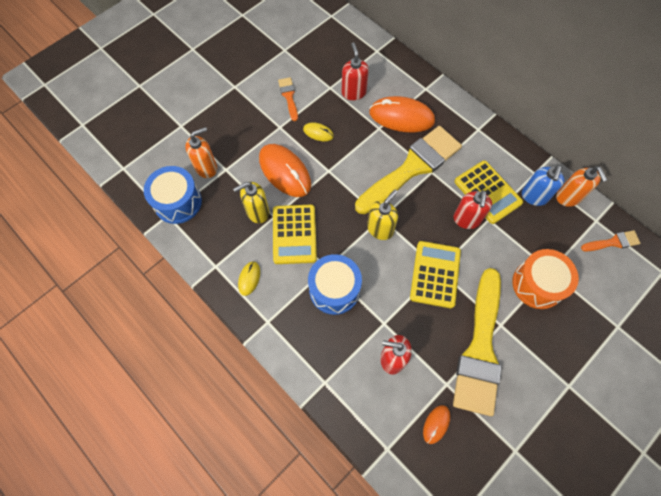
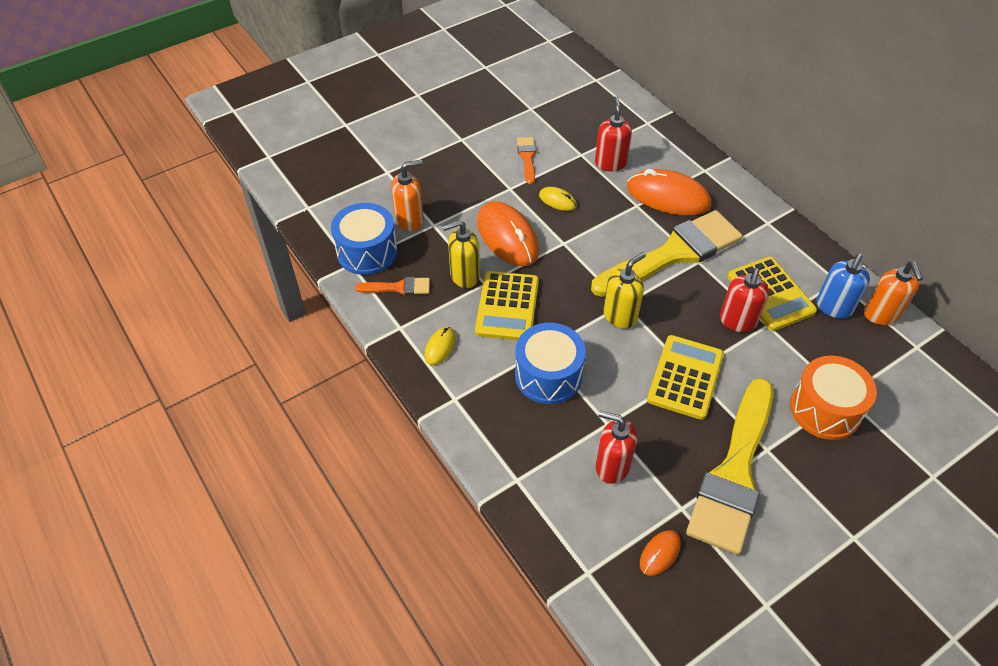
camera: 10 degrees right, 15 degrees down
orange brush [581,230,641,251] -> orange brush moved to [355,277,430,295]

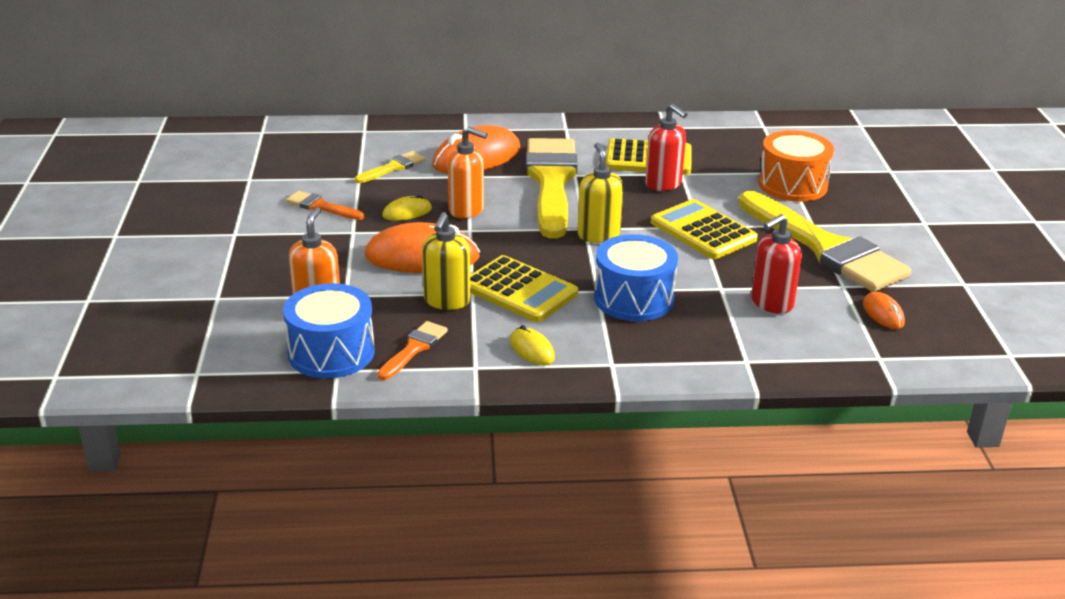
camera: 60 degrees left, 20 degrees down
red soap dispenser [595,96,632,171] -> yellow brush [355,151,426,183]
blue soap dispenser [816,254,870,319] -> none
orange soap dispenser [864,262,923,325] -> orange soap dispenser moved to [448,127,488,219]

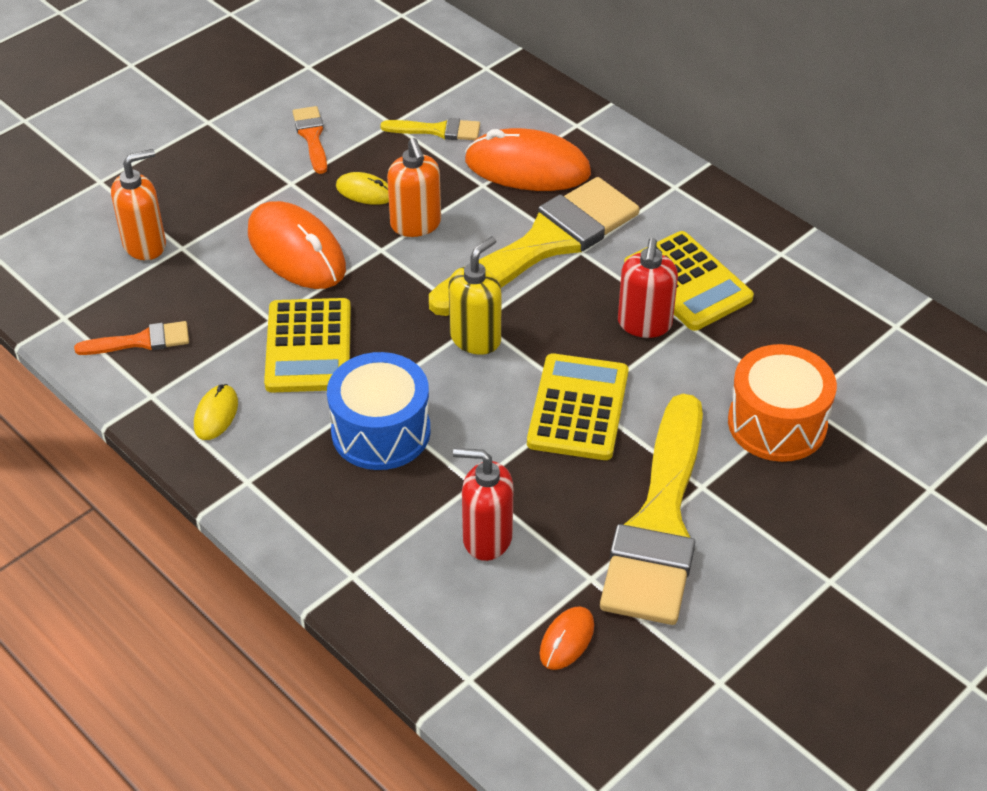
camera: 50 degrees right, 15 degrees up
blue drum [283,283,375,378] -> none
yellow soap dispenser [422,212,471,310] -> none

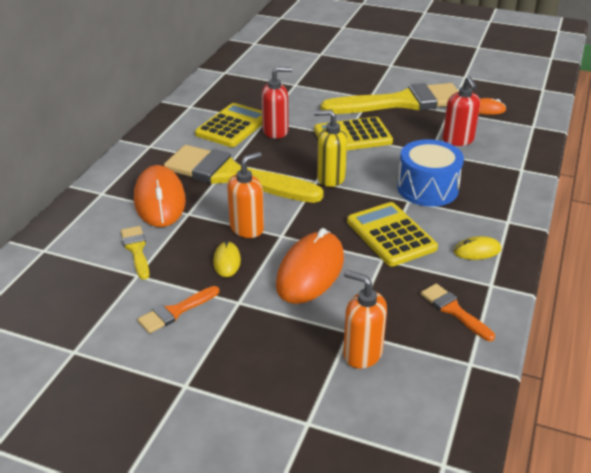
camera: 115 degrees left, 10 degrees down
yellow calculator [264,298,351,393] -> yellow calculator turned 90 degrees counterclockwise [347,202,438,267]
orange drum [728,344,837,462] -> none

